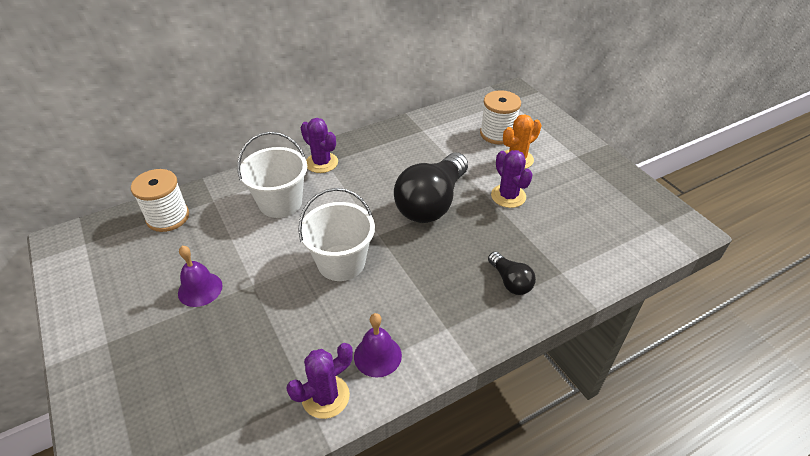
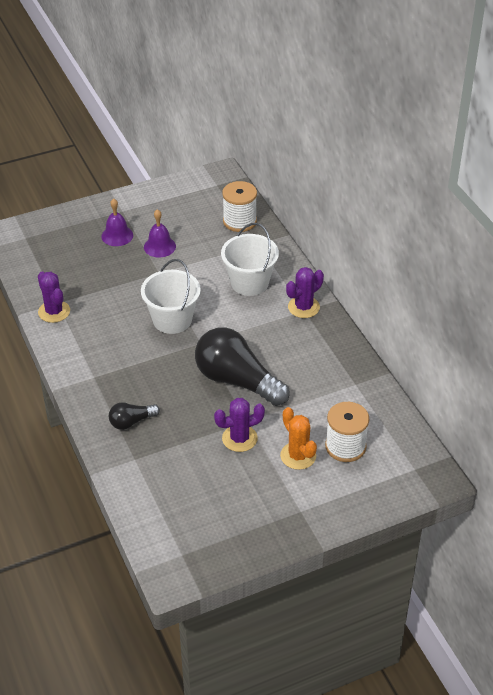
camera: 95 degrees right, 0 degrees up
purple bell [354,313,402,378] -> purple bell moved to [101,198,133,246]

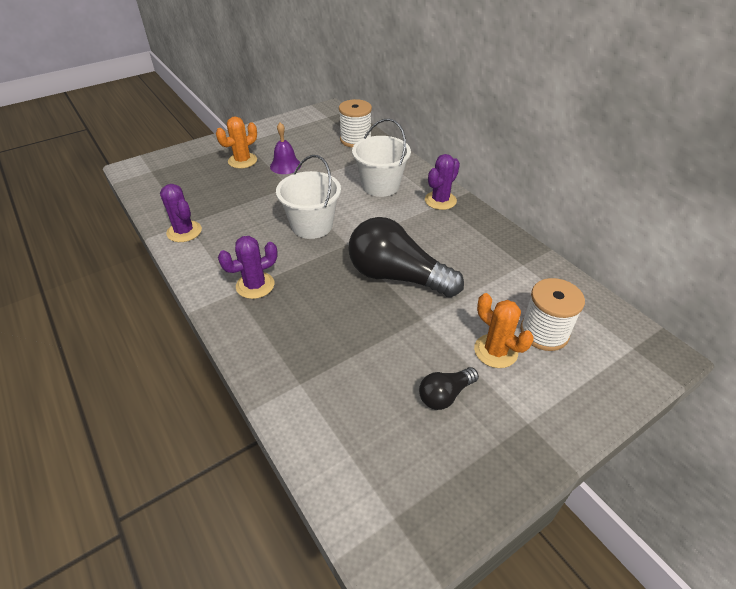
camera: 10 degrees left, 0 degrees up
purple bell [101,198,133,246] -> orange cactus [216,116,257,169]
black light bulb [109,402,160,430] -> black light bulb moved to [419,367,479,410]
purple cactus [214,398,265,452] -> purple cactus moved to [218,236,278,299]

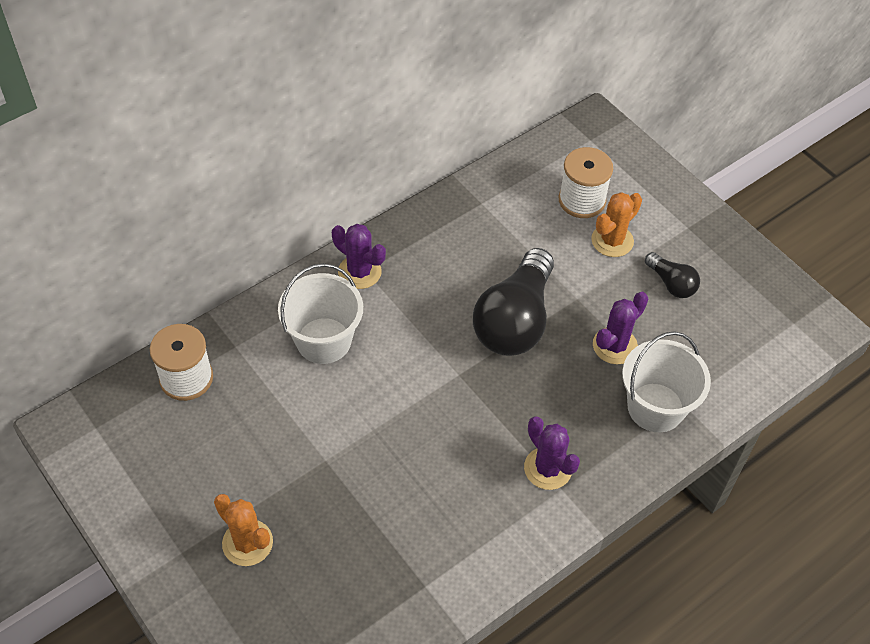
camera: 95 degrees left, 10 degrees up
purple cactus [160,184,202,242] -> purple cactus moved to [593,292,648,364]
purple bell [270,122,301,174] -> none
white bucket [276,155,341,239] -> white bucket moved to [622,331,711,432]

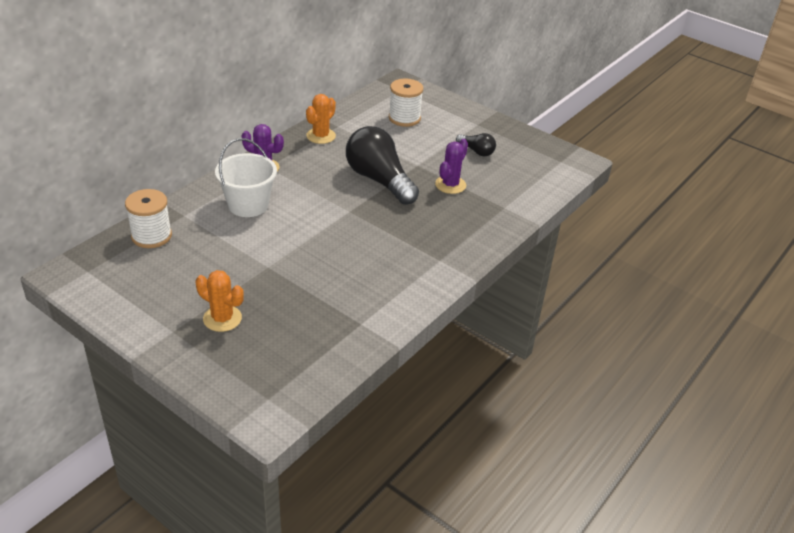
camera: 15 degrees left, 15 degrees down
black light bulb [473,248,554,356] -> black light bulb turned 135 degrees clockwise [346,126,419,205]
purple cactus [524,417,580,490] -> none
orange cactus [591,192,642,257] -> orange cactus moved to [306,94,336,144]
white bucket [622,331,711,432] -> none

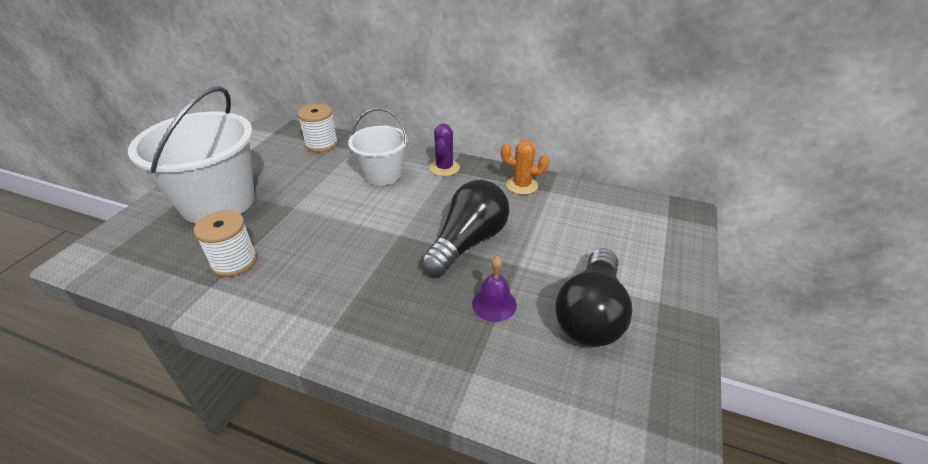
camera: 75 degrees right, 0 degrees up
orange cactus [196,270,244,332] -> white bucket [128,86,255,224]
white spool [389,78,423,127] -> white spool moved to [194,210,257,277]
purple cactus [435,139,468,194] -> purple bell [472,256,517,322]
black light bulb [456,133,496,156] -> black light bulb [555,248,633,347], size x2.07

